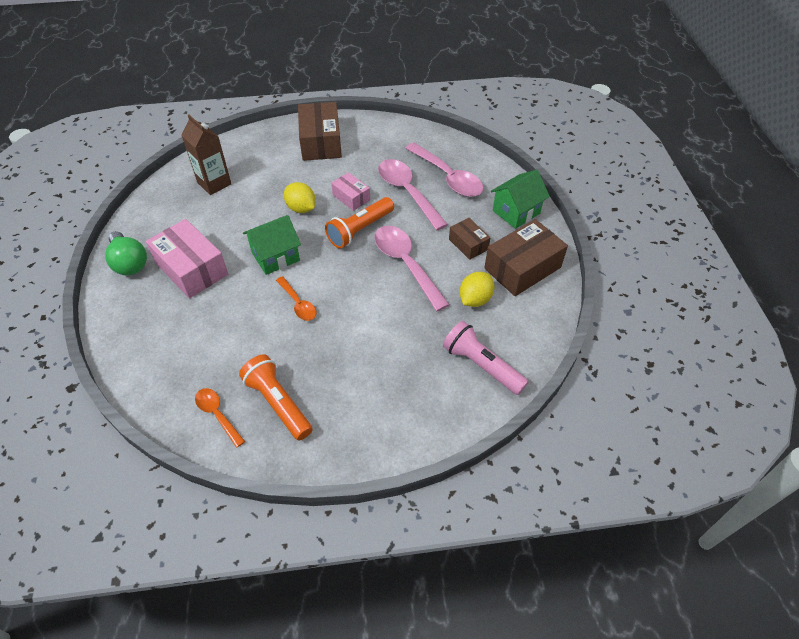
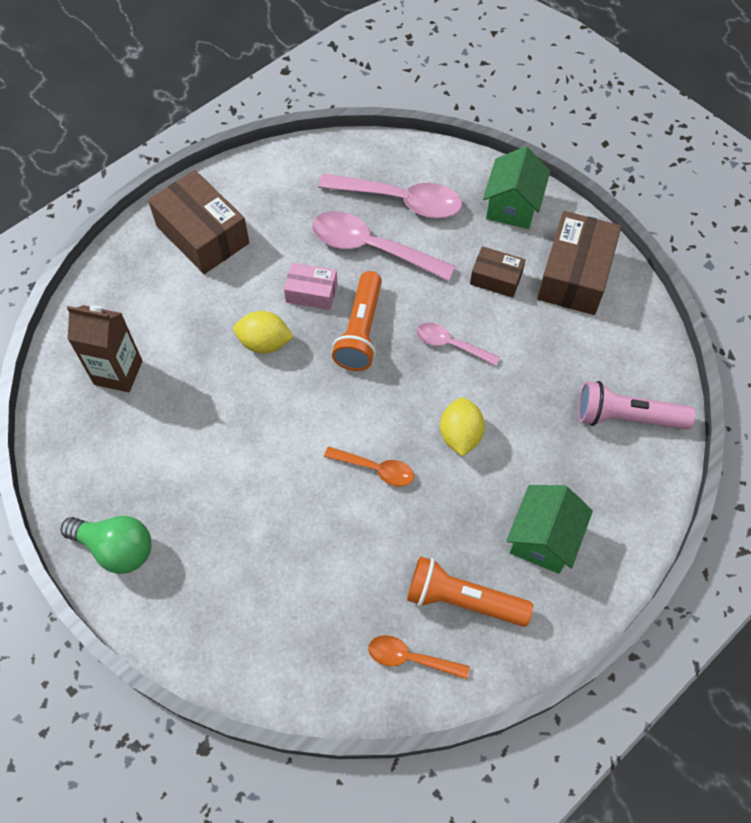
camera: 35 degrees left, 10 degrees up
pink box [146,219,228,299] -> none
green house [243,215,301,275] -> green house moved to [506,485,593,574]
pink spoon [374,226,450,311] -> pink spoon [416,323,500,366], size x0.55
yellow lemon [460,272,495,307] -> yellow lemon moved to [440,397,485,457]

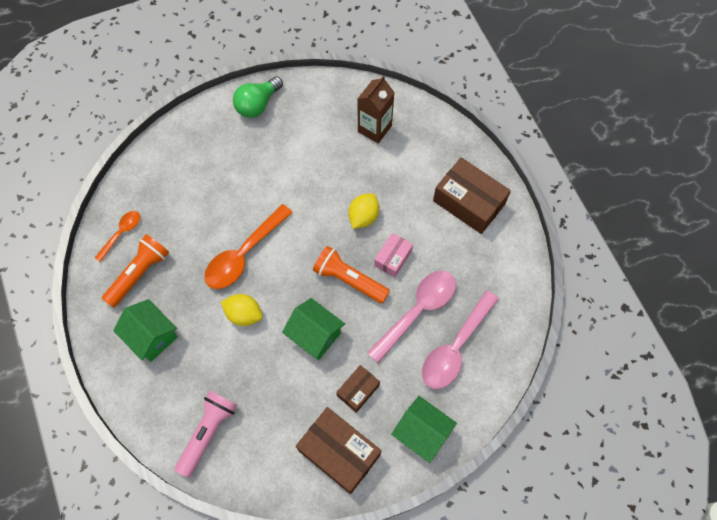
camera: 110 degrees right, 5 degrees up
brown box [148,170,249,274] -> brown box turned 60 degrees clockwise [433,157,511,234]
orange spoon [324,446,414,486] -> orange spoon [204,204,293,289], size x1.82
pink spoon [416,323,500,366] -> green house [282,298,345,360]

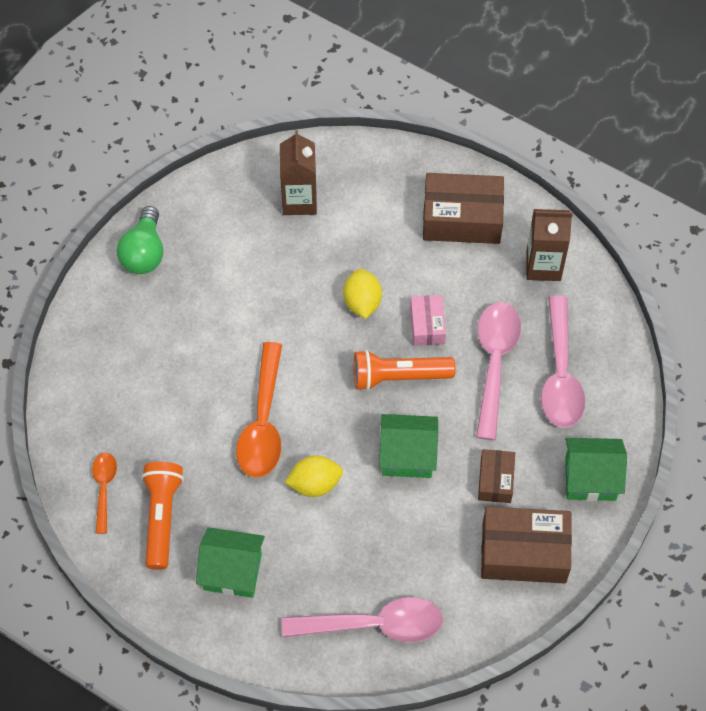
camera: 35 degrees left, 5 degrees down
pink flashlight [175,391,237,478] -> pink spoon [282,597,443,642]
none -> brown carton [527,209,572,281]

